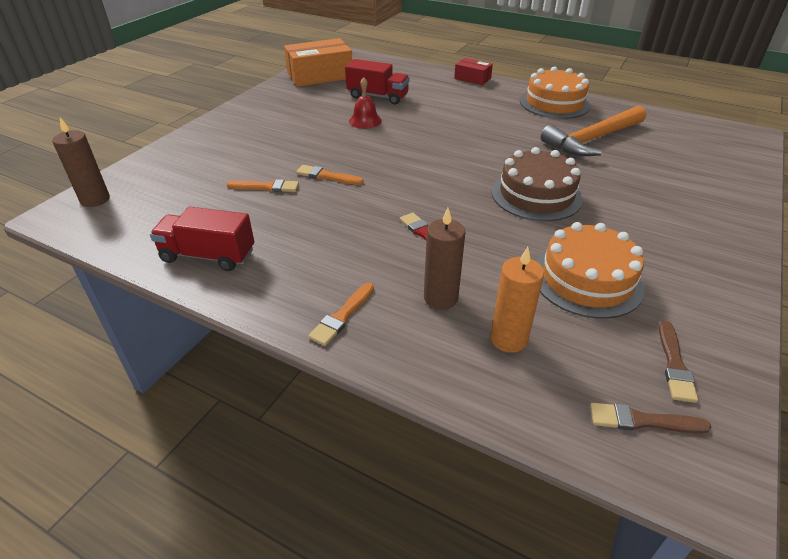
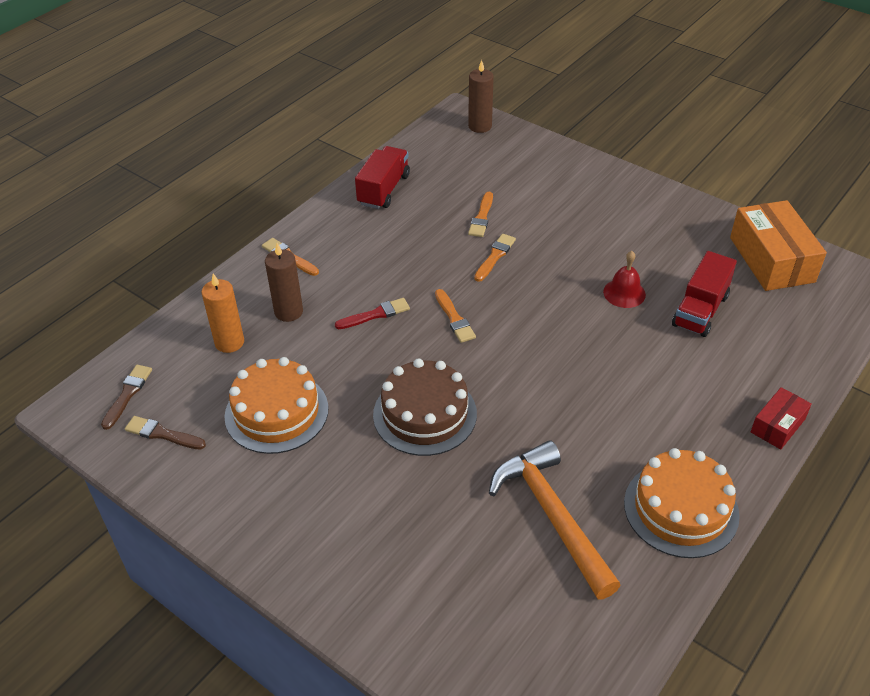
camera: 100 degrees right, 5 degrees up
none -> orange brush [435,289,476,343]

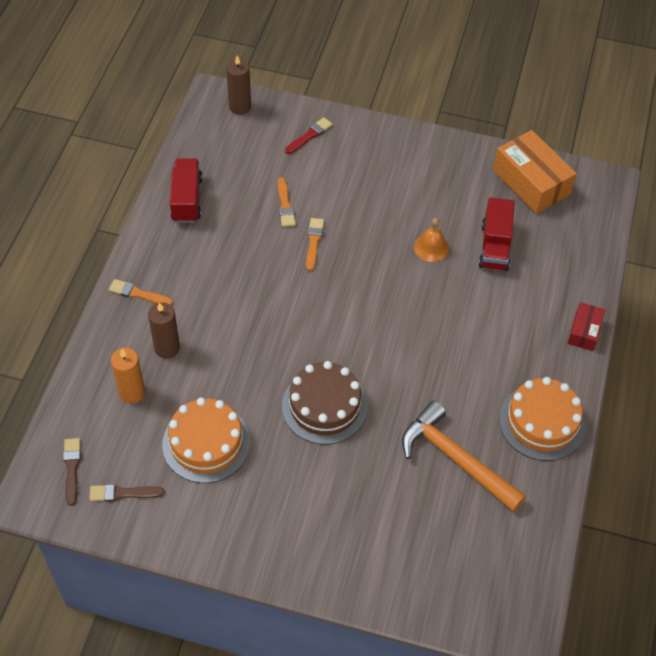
camera: 25 degrees left, 10 degrees up
red brush [335,298,410,329] -> red brush moved to [285,117,333,154]
orange brush [435,289,476,343] -> none
red bell [603,251,646,308] -> orange bell [414,218,449,262]

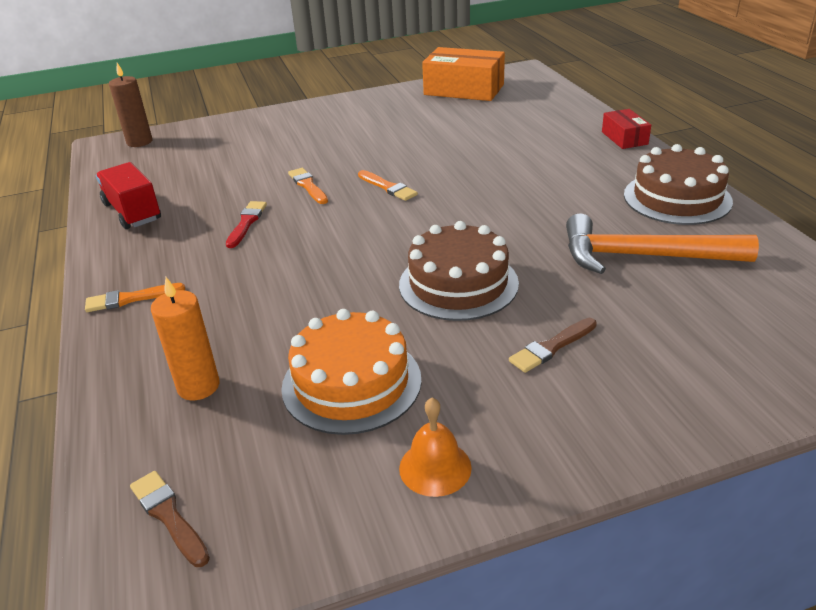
camera: 30 degrees left, 20 degrees down
brown brush [89,484,164,502] -> brown brush moved to [509,318,597,373]
brown candle [148,302,180,359] -> none
orange brush [278,177,296,227] -> orange brush moved to [358,170,418,201]
red brush [285,117,333,154] -> red brush moved to [226,201,267,248]
orange bell [414,218,449,262] -> orange bell moved to [399,398,472,497]
red truck [478,197,515,271] -> none
orange cake [499,377,585,461] -> brown cake [624,144,733,225]

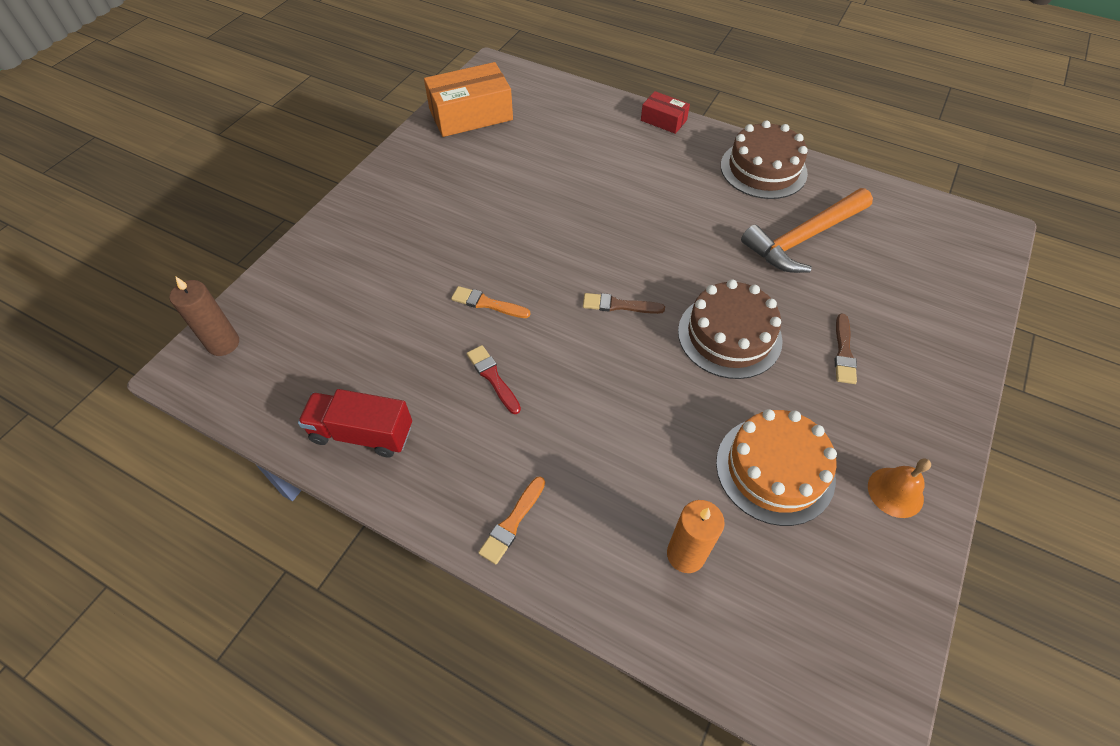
camera: 45 degrees left, 20 degrees up
brown brush [130,471,210,567] -> brown brush moved to [583,293,665,314]
orange brush [358,170,418,201] -> none

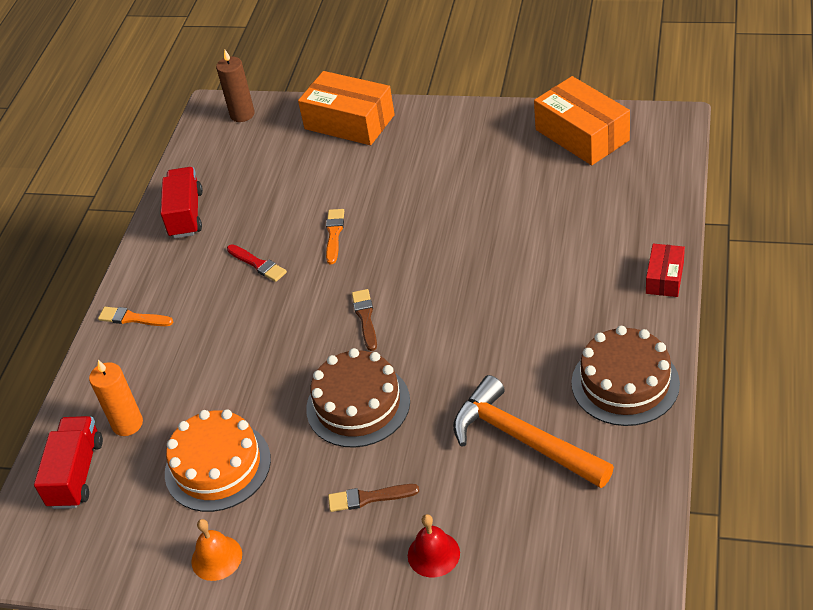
camera: 80 degrees right, 10 degrees down
red brush [467,345,521,414] -> red brush turned 90 degrees clockwise [227,244,287,282]
none -> red truck [34,416,103,509]
none -> orange box [298,71,395,145]
none -> red bell [408,514,460,578]

